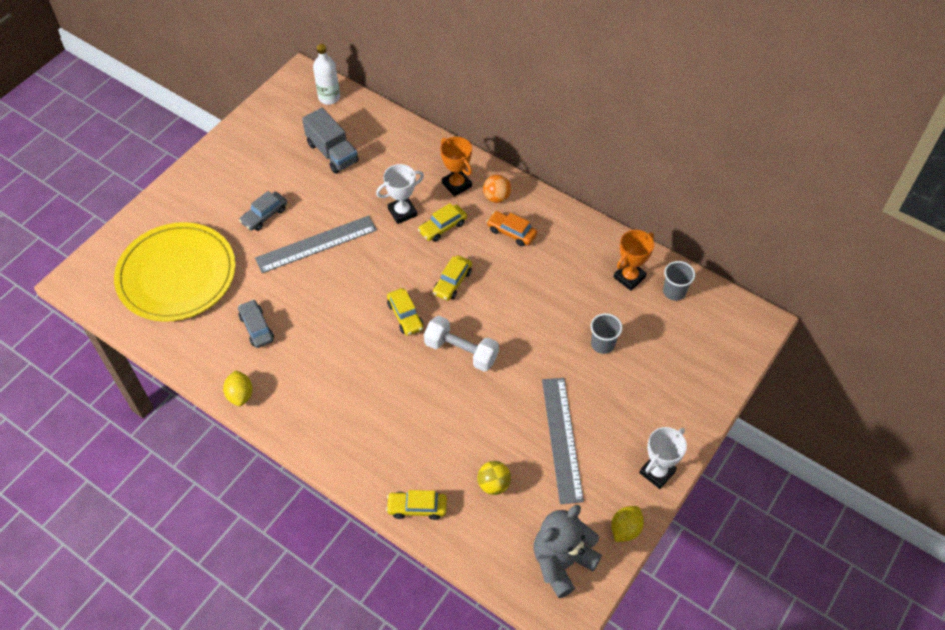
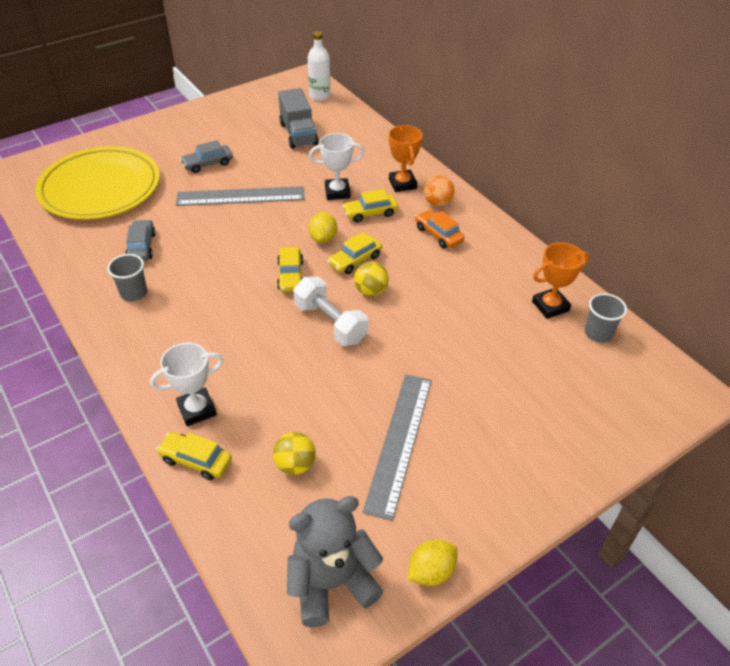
camera: 20 degrees right, 10 degrees down
yellow lemon [223,370,253,406] -> yellow lemon moved to [308,212,337,243]
grey cup [591,313,623,354] -> grey cup moved to [107,254,147,301]
white trophy [639,427,687,489] -> white trophy moved to [150,343,223,426]
none -> yellow ball [354,262,389,296]

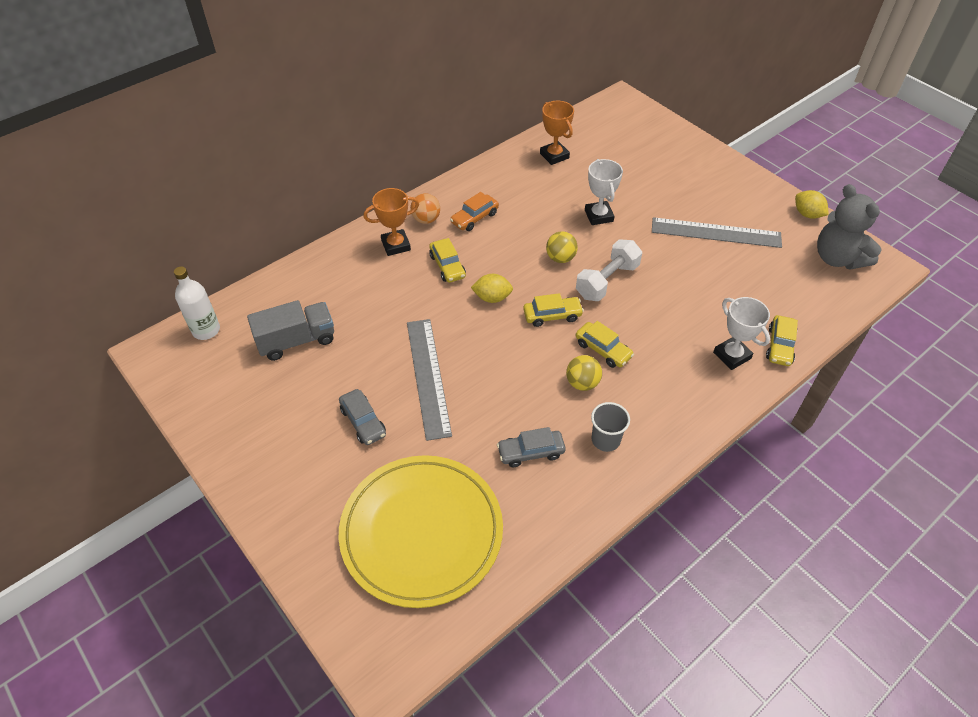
camera: 95 degrees left, 5 degrees up
yellow ball [273,432,316,475] -> yellow ball moved to [566,355,602,391]
white trophy [309,133,364,200] -> white trophy moved to [585,159,623,225]
yellow car [327,232,382,274] -> yellow car moved to [576,321,634,368]
grey cup [585,293,627,343] -> none

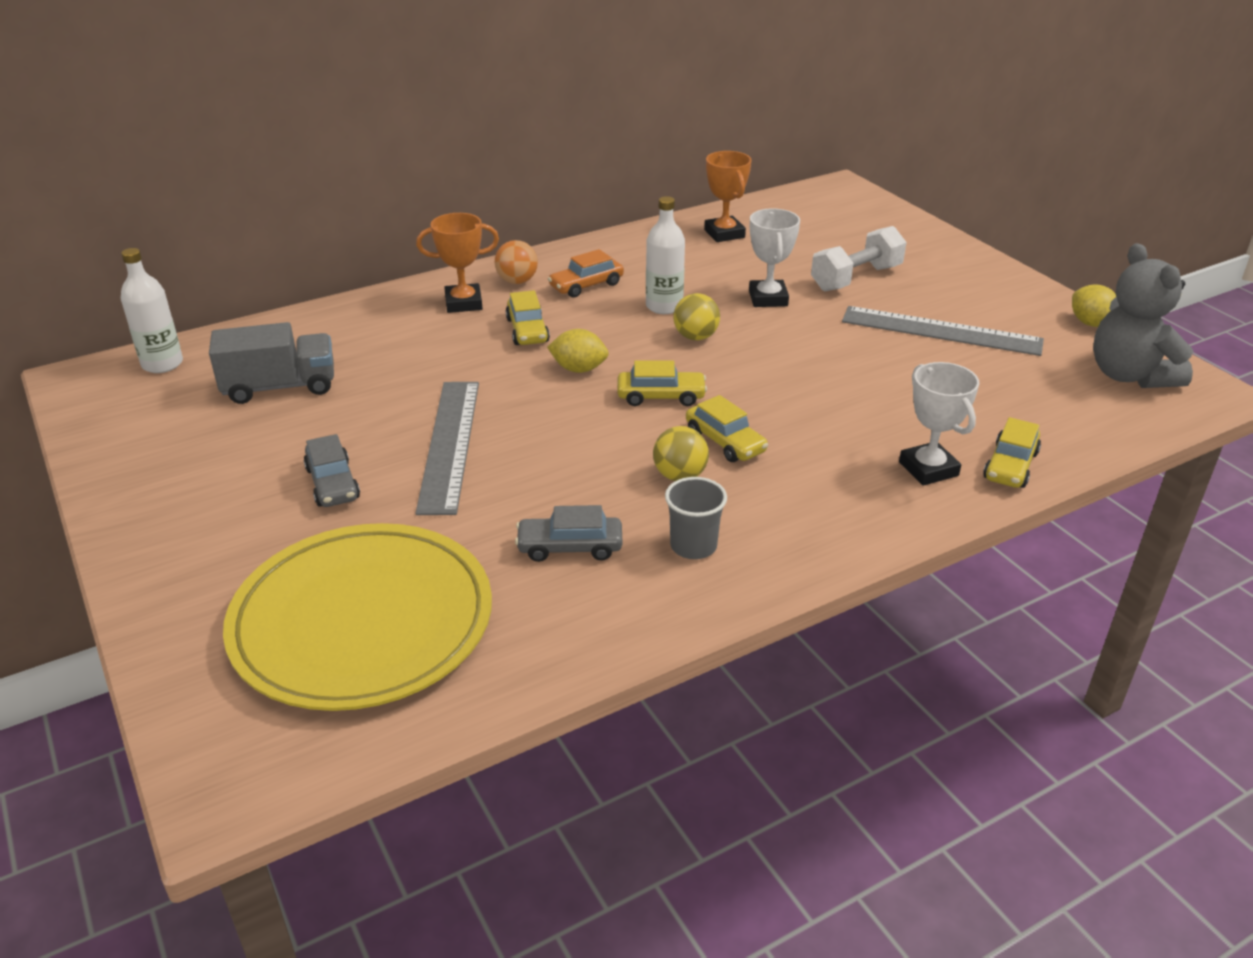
camera: 10 degrees right, 15 degrees down
white dumbbell [576,239,642,301] -> white dumbbell moved to [811,226,906,291]
none -> white bottle [646,196,685,314]

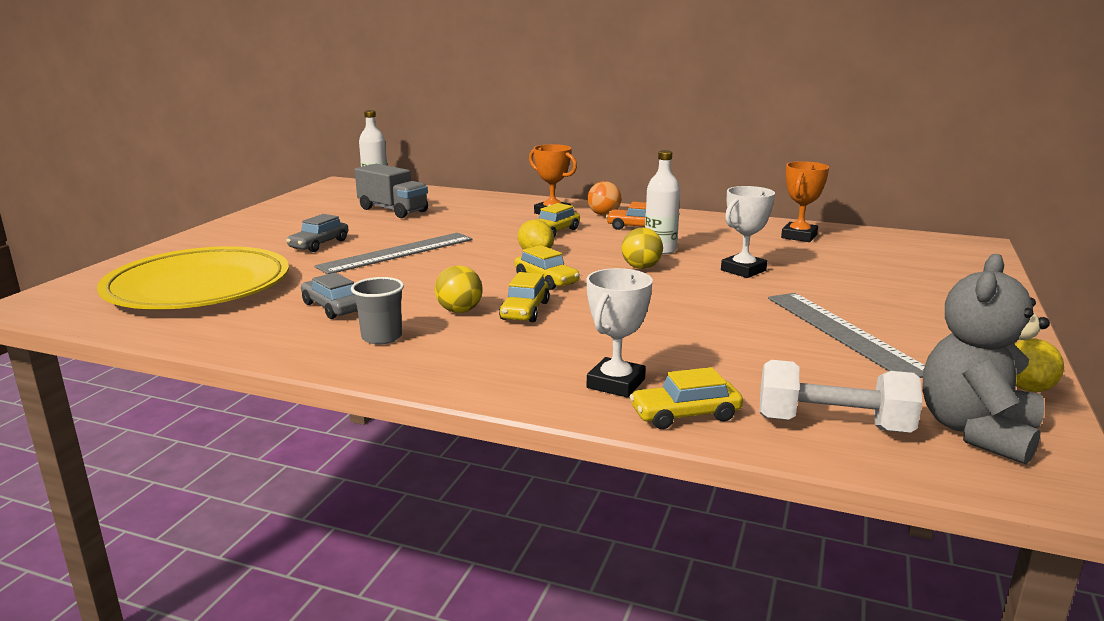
camera: 50 degrees right, 15 degrees down
white dumbbell [811,226,906,291] -> white dumbbell moved to [759,360,922,433]

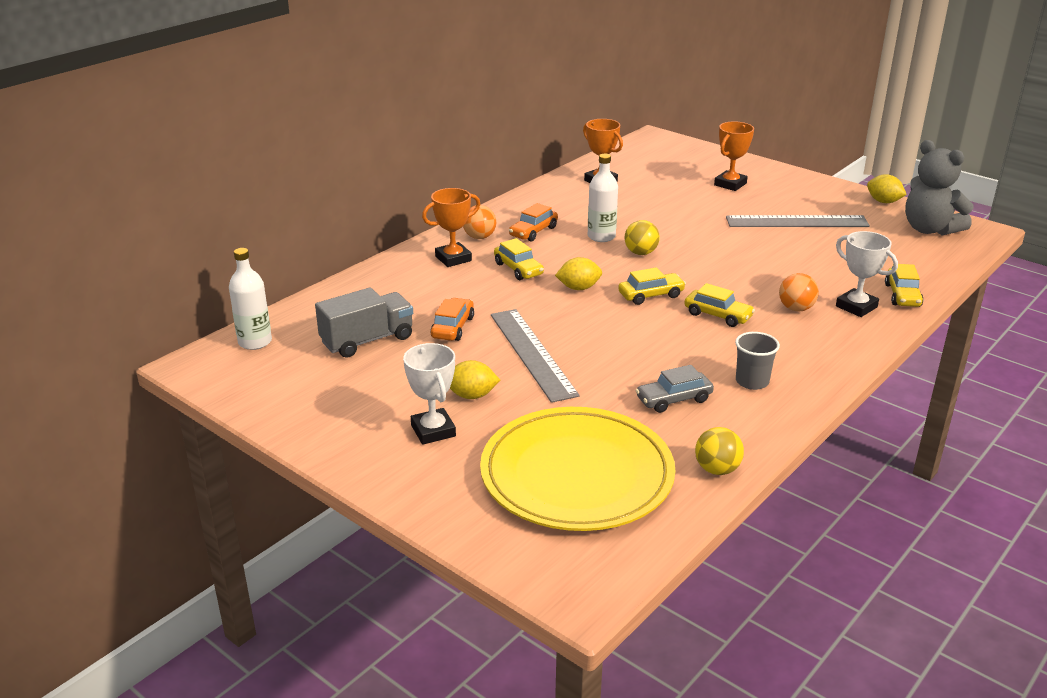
camera: 70 degrees left, 10 degrees up
grey car [286,214,348,252] -> yellow lemon [450,360,500,399]
yellow ball [435,266,482,313] -> yellow ball moved to [695,427,744,475]
white trophy [721,186,775,278] -> white trophy moved to [403,343,456,445]
white dumbbell [759,360,922,433] -> none
none -> orange car [430,298,474,341]
none -> orange trophy [714,121,754,191]
none -> orange ball [779,273,819,312]

